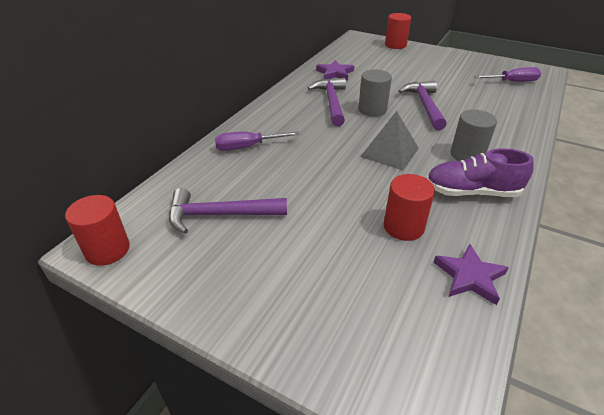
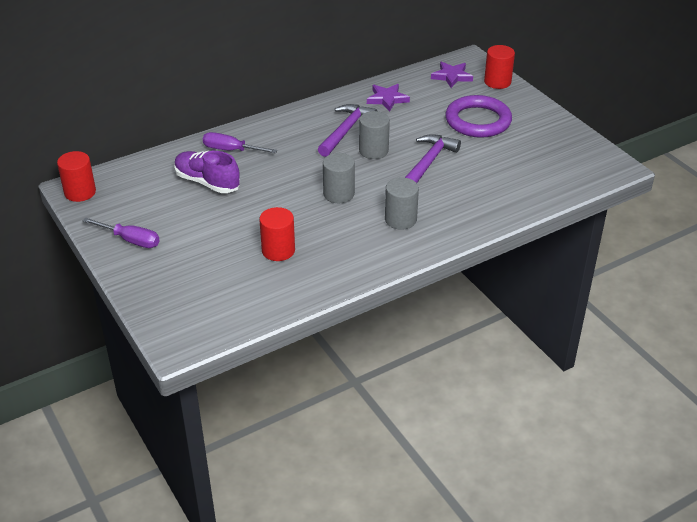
camera: 30 degrees right, 0 degrees up
purple hammer [169,188,287,234] -> none
grey pyramid [360,111,419,170] -> grey cylinder [323,153,355,203]
purple shoe [426,148,534,197] -> purple shoe moved to [174,151,240,193]
purple star [433,244,509,305] -> purple star moved to [431,62,473,88]
purple screwdriver [474,67,541,82] -> purple screwdriver moved to [82,218,160,248]
none -> purple ring [445,95,512,138]

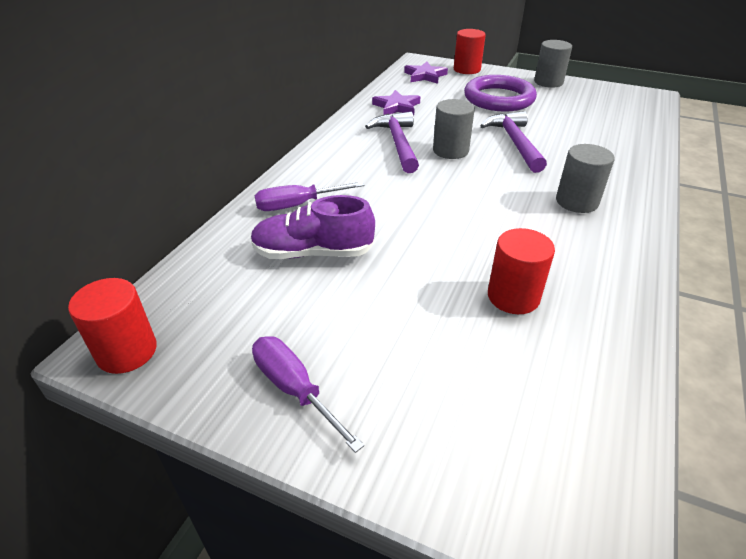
camera: 35 degrees left, 0 degrees up
purple screwdriver [82,218,160,248] -> purple screwdriver turned 120 degrees counterclockwise [252,336,364,453]
grey cylinder [323,153,355,203] -> grey cylinder moved to [534,40,572,88]

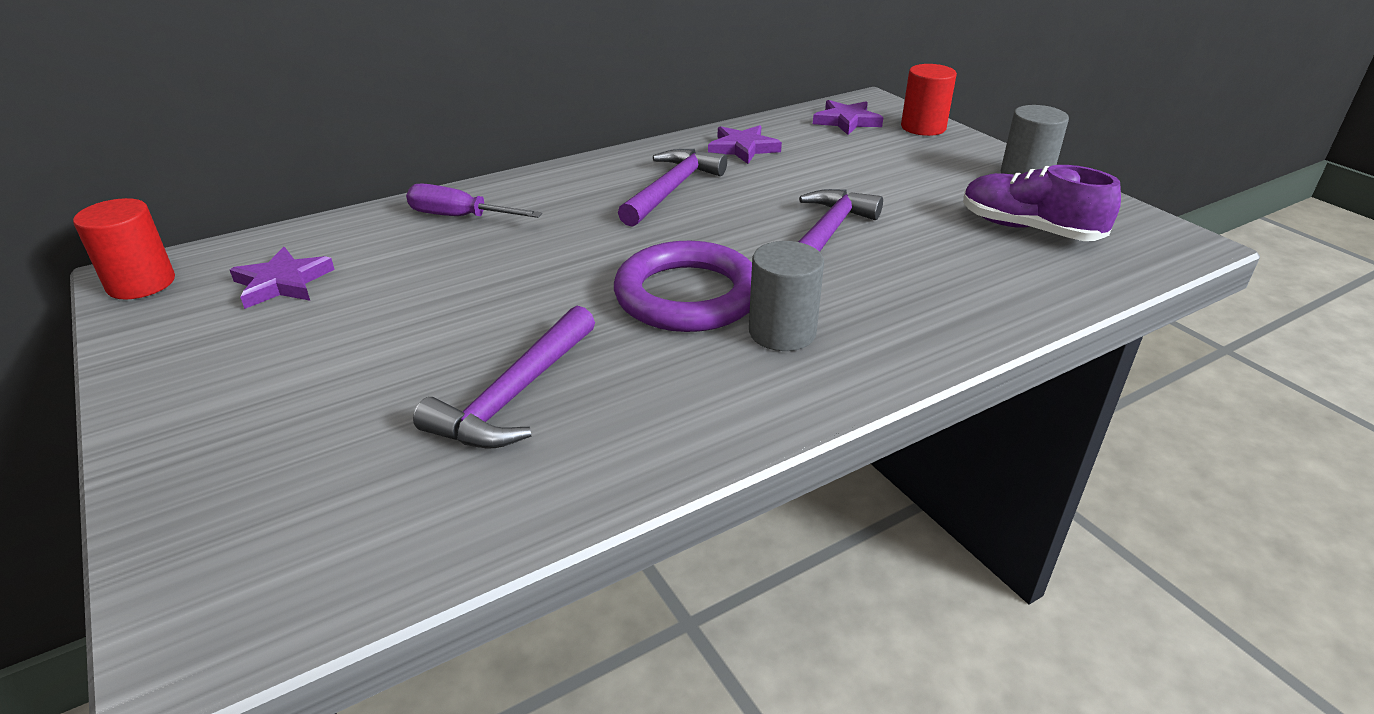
camera: 35 degrees right, 5 degrees down
purple shoe [251,195,375,259] -> purple shoe moved to [963,165,1121,241]
purple screwdriver [252,336,364,453] -> none
grey cylinder [433,99,475,159] -> none
purple ring [464,75,537,112] -> purple ring moved to [614,241,752,332]
red cylinder [488,228,555,314] -> purple hammer [413,306,595,448]
none -> purple star [230,247,335,309]

